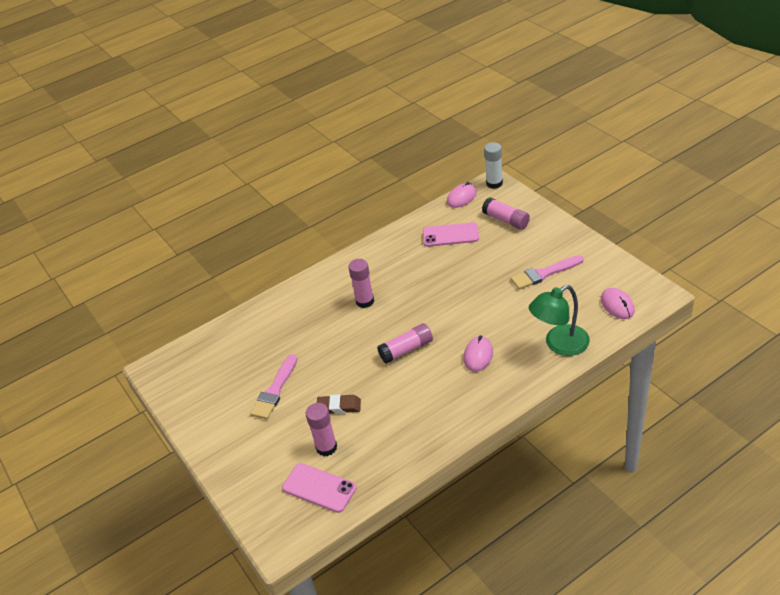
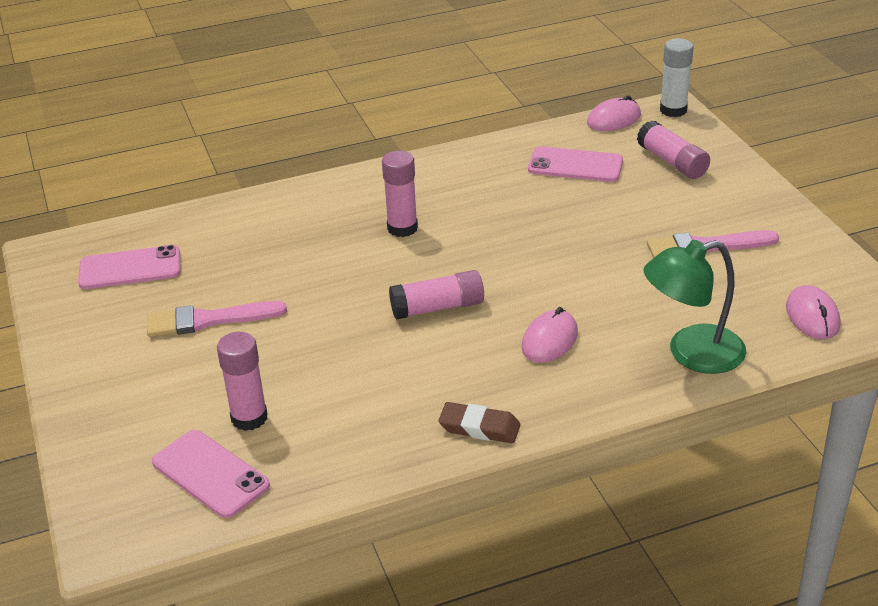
camera: 10 degrees right, 5 degrees down
pink brush [250,354,297,419] -> pink brush turned 45 degrees clockwise [147,301,287,337]
brown eraser [317,394,361,414] -> brown eraser moved to [439,402,521,443]
none -> pink phone [78,245,180,289]

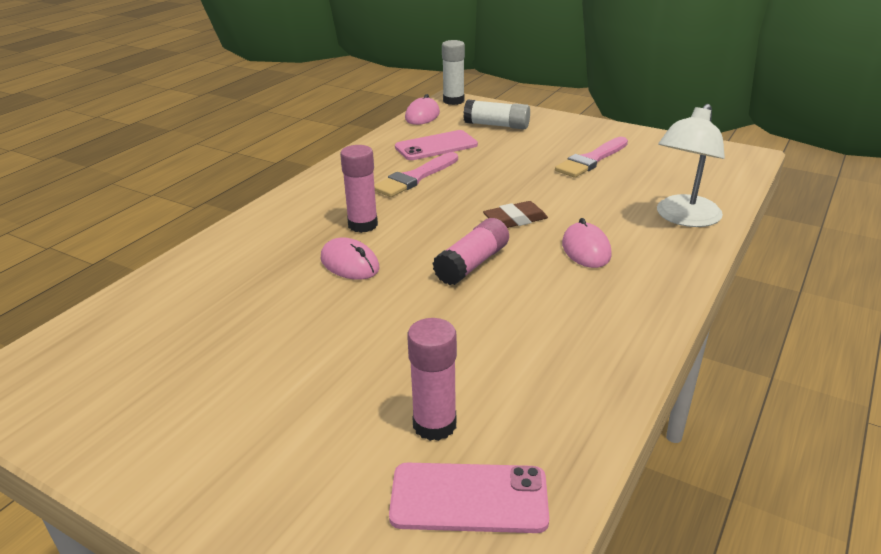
camera: 40 degrees left, 5 degrees down
pink phone [78,245,180,289] -> none
pink brush [147,301,287,337] -> pink brush moved to [374,152,458,197]
brown eraser [439,402,521,443] -> brown eraser moved to [483,201,548,228]
pink glue stick [637,120,710,179] -> white glue stick [463,99,530,129]
green lamp [643,240,746,374] -> white lamp [657,104,725,227]
pink mouse [786,285,840,340] -> pink mouse moved to [321,238,380,280]

